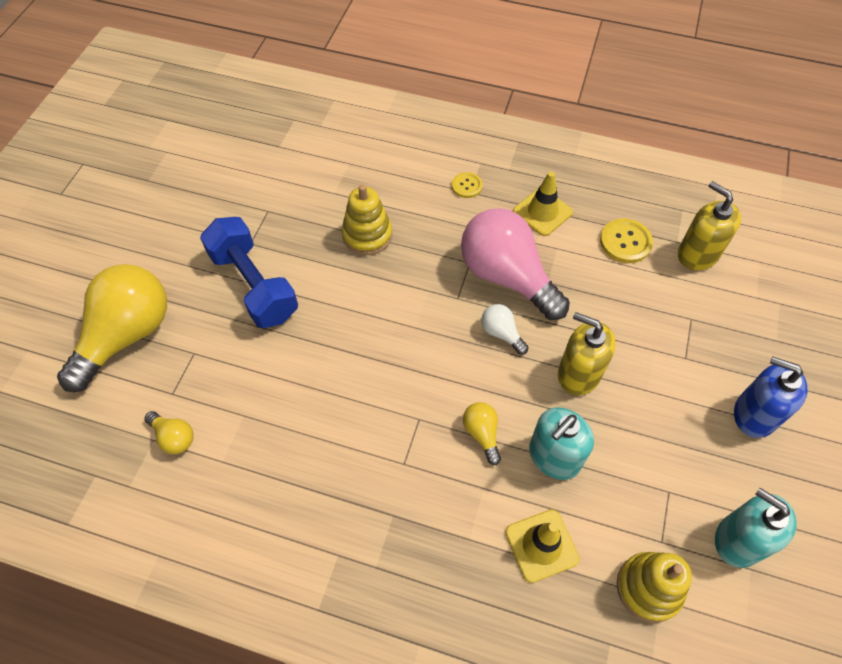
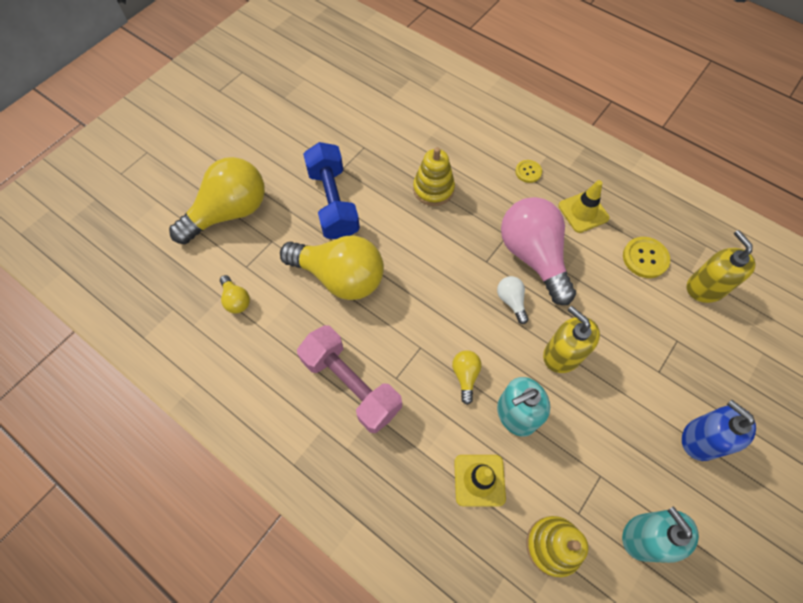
camera: 20 degrees right, 5 degrees up
none -> yellow light bulb [280,235,384,300]
none -> pink dumbbell [297,325,402,433]

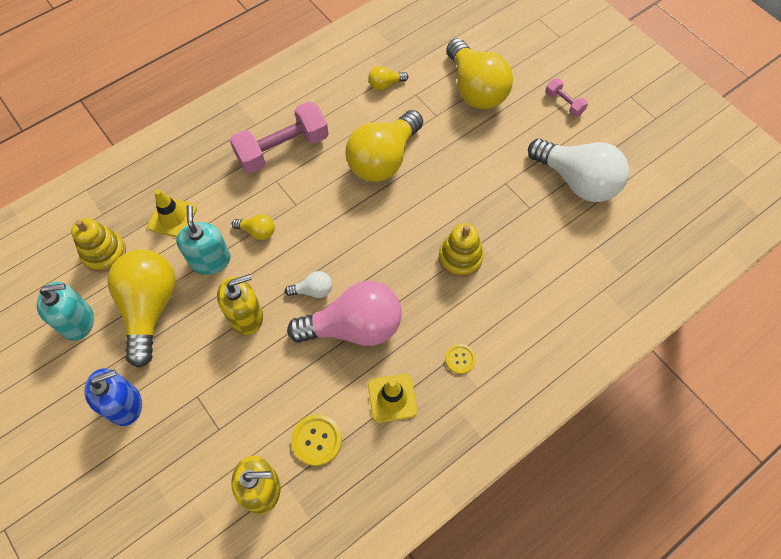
camera: 105 degrees right, 0 degrees up
blue dumbbell [303,142,360,239] -> none
none -> yellow light bulb [107,249,175,368]
none -> white light bulb [528,138,629,202]
none -> pink dumbbell [545,78,588,117]

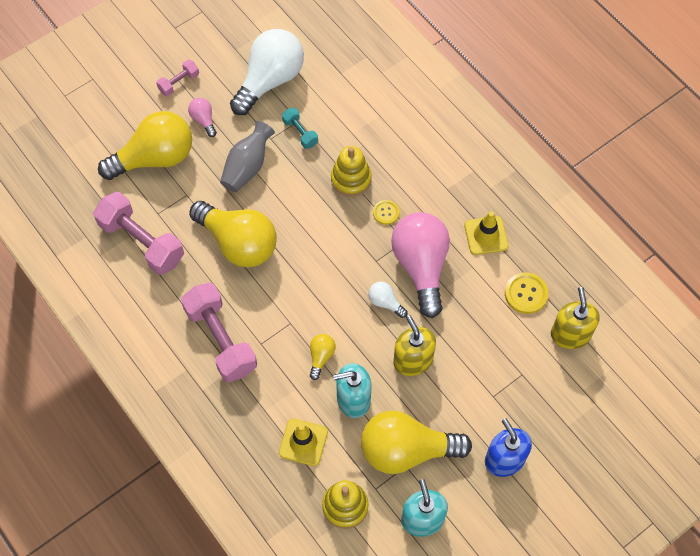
camera: 90 degrees left, 0 degrees up
white light bulb [285,271,332,298] -> white light bulb turned 45 degrees counterclockwise [368,282,408,318]
yellow light bulb [368,66,408,90] -> pink dumbbell [93,192,184,275]
yellow button [445,344,476,374] -> yellow button moved to [373,200,399,225]
none -> pink light bulb [188,98,217,137]
none -> grey vase [220,121,275,192]
none -> turquoise dumbbell [282,108,318,149]

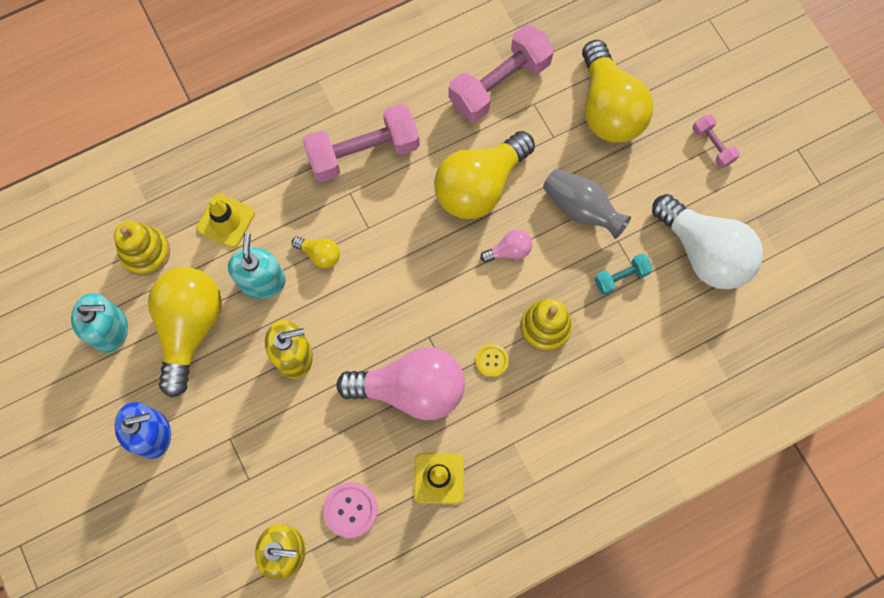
camera: 100 degrees right, 10 degrees up
pink light bulb [188,98,217,137] -> pink light bulb moved to [480,229,532,263]
white light bulb [368,282,408,318] -> none
yellow button [505,272,549,314] -> pink button [323,482,378,538]

